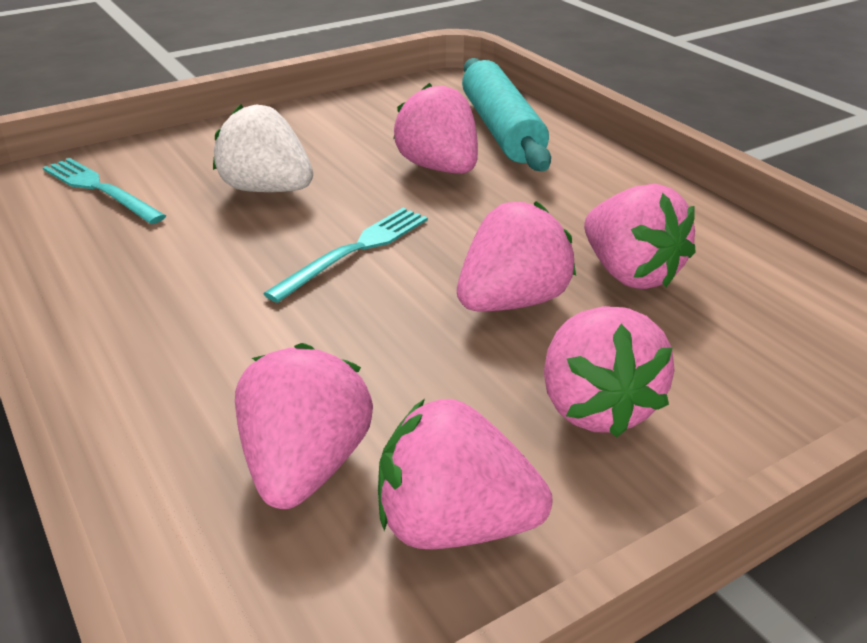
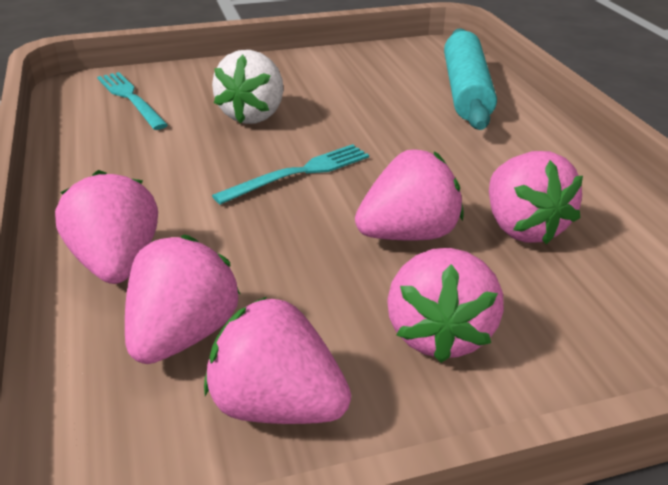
camera: 15 degrees right, 0 degrees up
white strawberry [213,104,313,192] -> white strawberry turned 120 degrees counterclockwise [212,50,284,124]
pink strawberry [393,83,478,174] -> pink strawberry moved to [55,170,158,284]

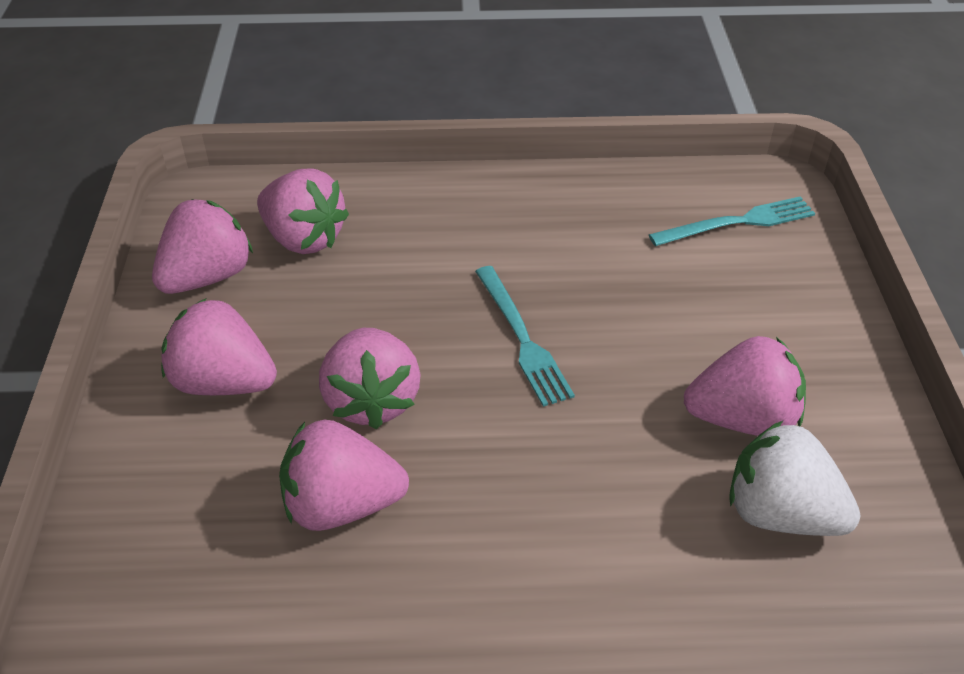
camera: 105 degrees right, 10 degrees up
pink strawberry [55,170,158,284] -> pink strawberry moved to [684,336,806,436]
white strawberry [212,50,284,124] -> white strawberry moved to [729,421,860,536]
turquoise rolling pin [444,28,497,130] -> none

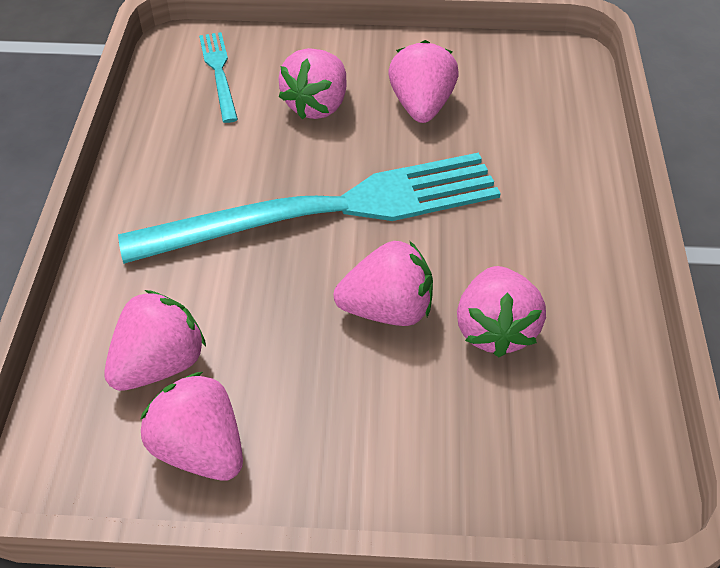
camera: 85 degrees left, 5 degrees up
pink strawberry [161,298,277,395] -> pink strawberry moved to [278,48,347,119]
turquoise fork [475,266,575,407] -> turquoise fork [118,153,501,264], size x2.33
white strawberry [729,421,860,536] -> none

